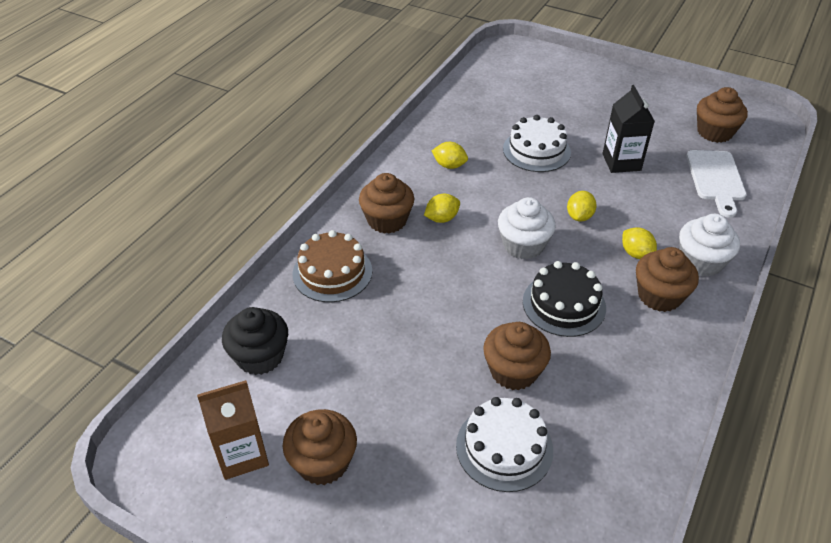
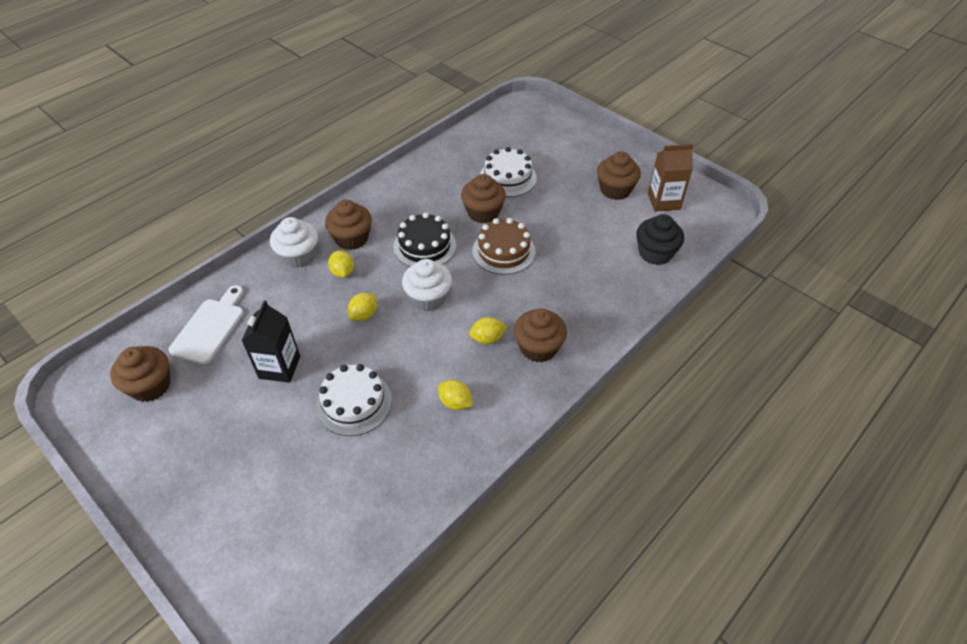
camera: 165 degrees left, 5 degrees up
brown cake [293,230,372,302] -> brown cake moved to [472,218,536,275]

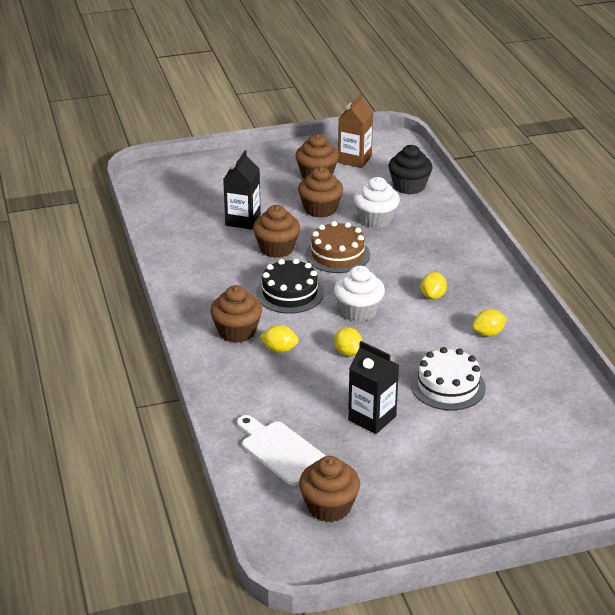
camera: 60 degrees left, 15 degrees down
white cupcake [270,217,318,268] -> white cupcake moved to [354,177,400,228]
white cake [480,147,537,197] -> black carton [223,150,261,230]
brown cupcake [514,308,567,362] -> brown cupcake moved to [298,167,343,218]

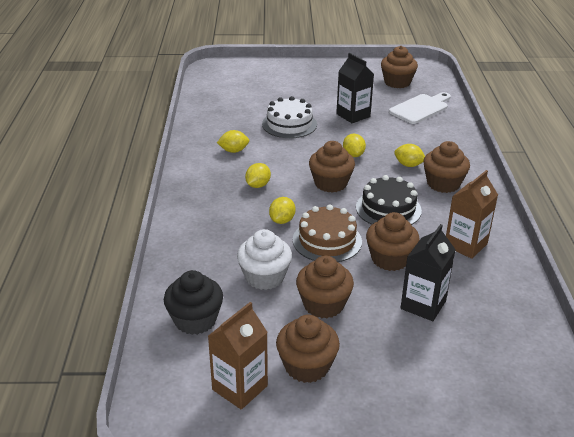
camera: 165 degrees left, 0 degrees up
white cutting board [237,415,326,486] -> white cutting board turned 105 degrees counterclockwise [389,92,451,124]
white cupcake [334,266,385,322] -> brown cupcake [309,141,355,193]
none -> yellow lemon [269,197,295,224]
none -> brown carton [446,170,498,259]

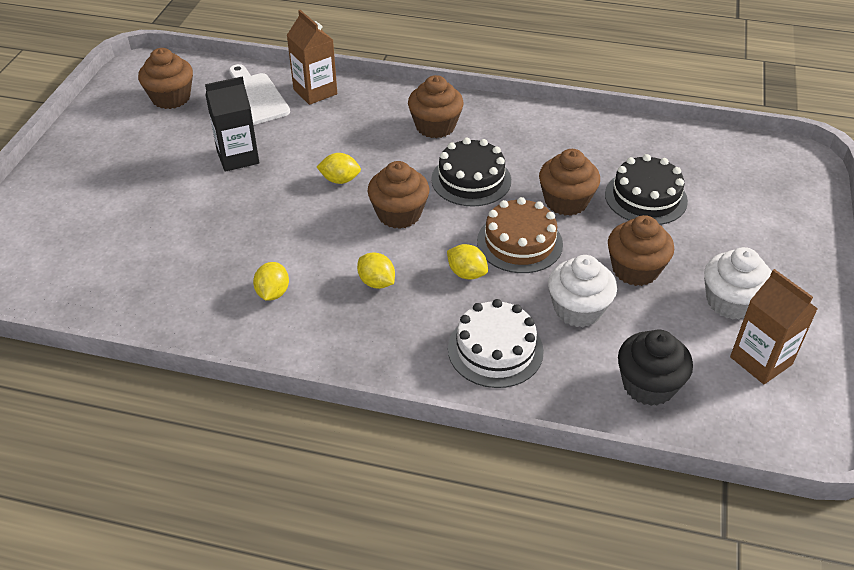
camera: 75 degrees left, 10 degrees up
white cake [262,96,317,138] -> white cake moved to [448,299,544,388]
brown cupcake [276,315,340,383] -> white cupcake [704,247,772,319]
yellow lemon [394,144,425,167] -> none
black carton [401,224,456,321] -> black cake [605,154,688,225]
brown carton [446,170,498,259] -> brown carton moved to [287,10,337,105]

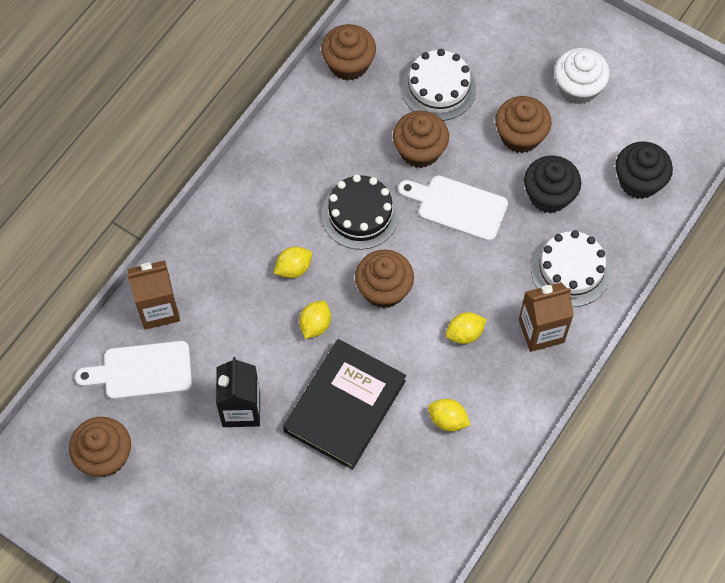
camera: 70 degrees left, 20 degrees up
brown cupcake [408,75,464,138] -> brown cupcake moved to [321,24,376,81]
yellow lemon [447,244,488,279] -> yellow lemon moved to [274,247,312,278]
brown cake [477,197,563,273] -> white cutting board [398,175,508,241]
white cupcake [548,255,617,327] -> black cupcake [524,155,581,213]
black cake [605,154,688,225] -> white cake [401,49,476,121]
brown carton [730,269,818,384] -> brown carton moved to [519,282,574,352]
none -> black book [283,339,406,470]

